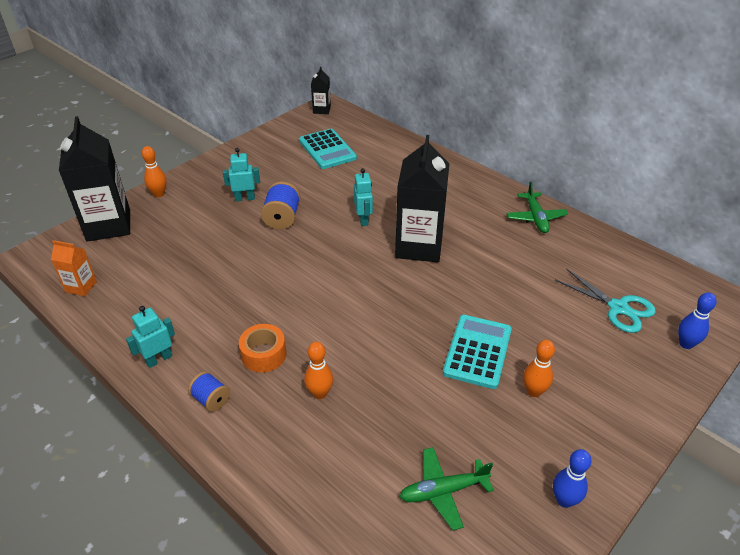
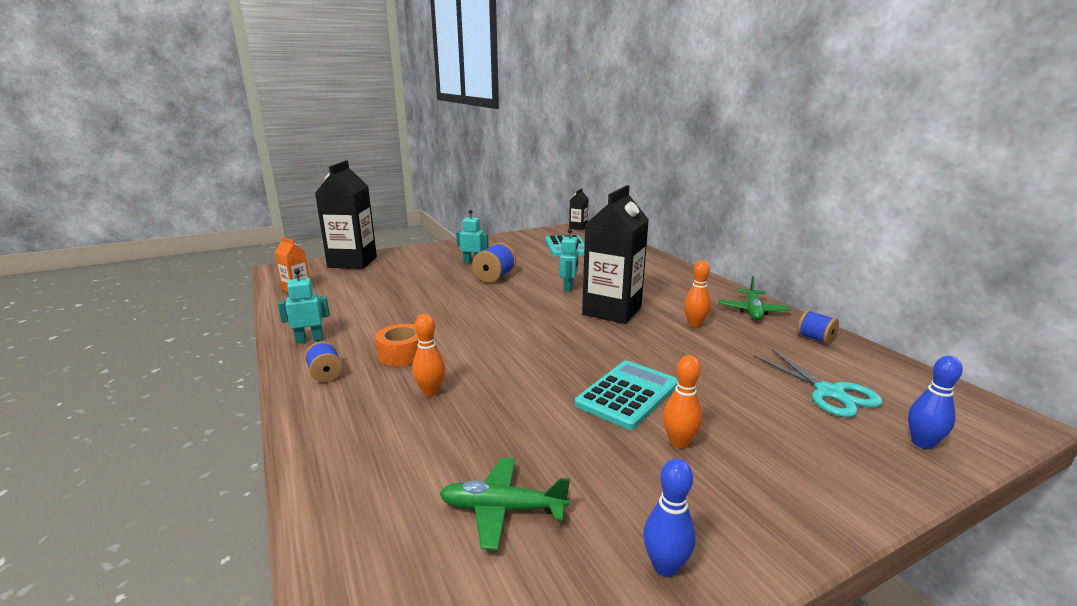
camera: 20 degrees right, 20 degrees down
orange bowling pin [142,146,166,197] -> orange bowling pin moved to [684,260,711,327]
none -> blue spool [797,310,839,344]

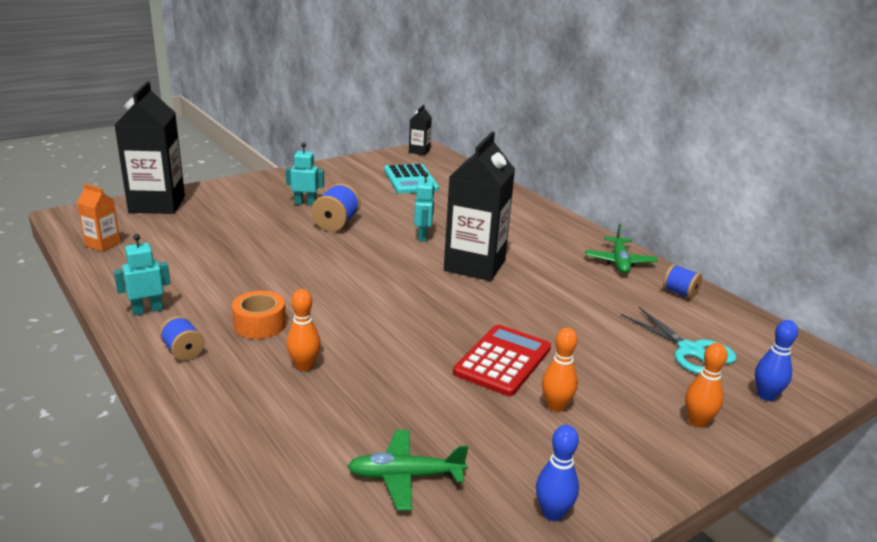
camera: 10 degrees left, 5 degrees up
turquoise calculator [575,361,678,430] -> red calculator [453,325,551,396]
orange bowling pin [684,260,711,327] -> orange bowling pin moved to [685,343,728,428]

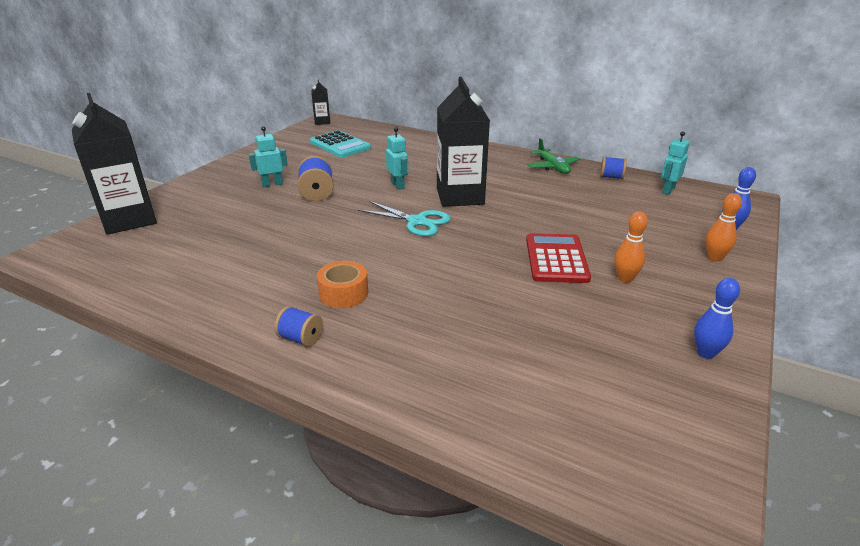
camera: 25 degrees left, 5 degrees up
orange carton [77,183,121,252] -> none
turquoise robot [114,234,170,316] -> turquoise robot moved to [661,131,690,195]
orange bowling pin [286,289,321,371] -> none
green plane [347,430,468,511] -> none
turquoise scissors [621,306,737,374] -> turquoise scissors moved to [358,201,451,236]

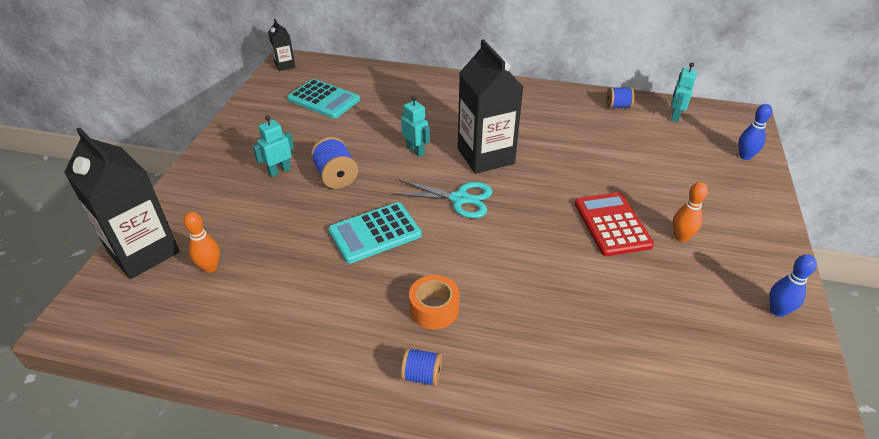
camera: 15 degrees left, 10 degrees up
green plane [528,138,580,174] -> none
orange bowling pin [705,193,742,262] -> orange bowling pin moved to [183,212,220,273]
none -> turquoise calculator [328,202,422,264]

